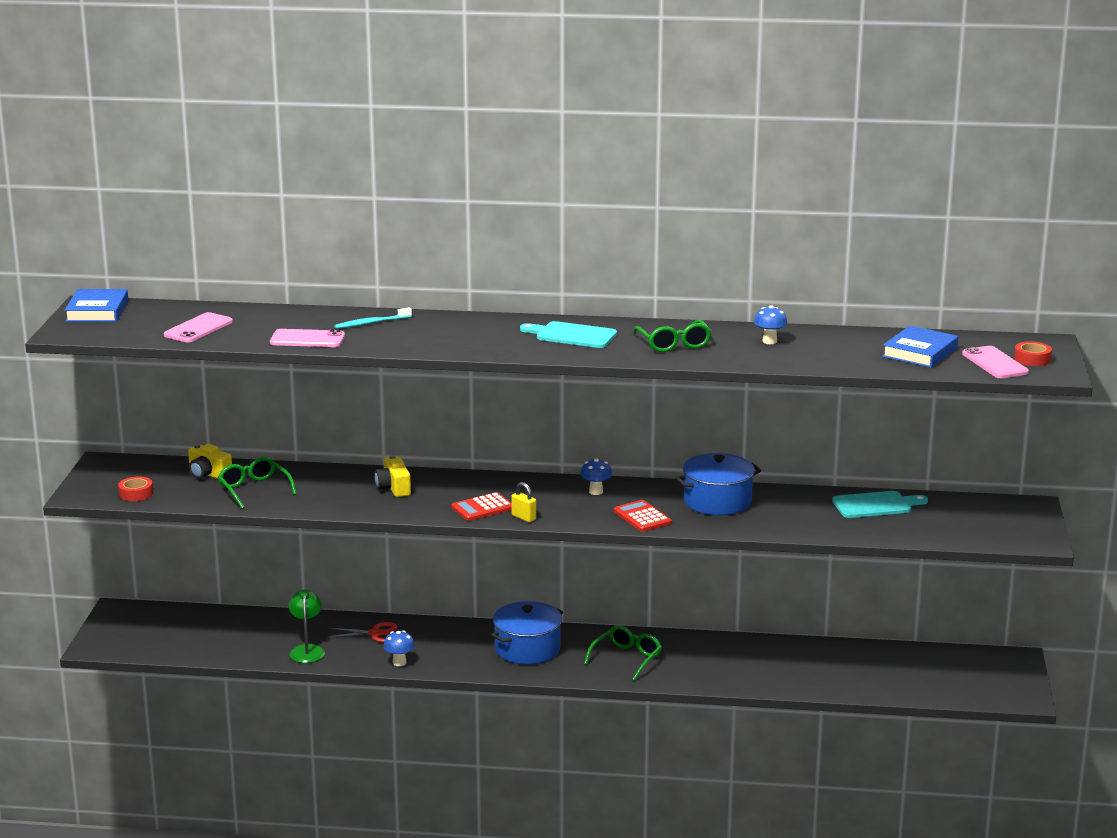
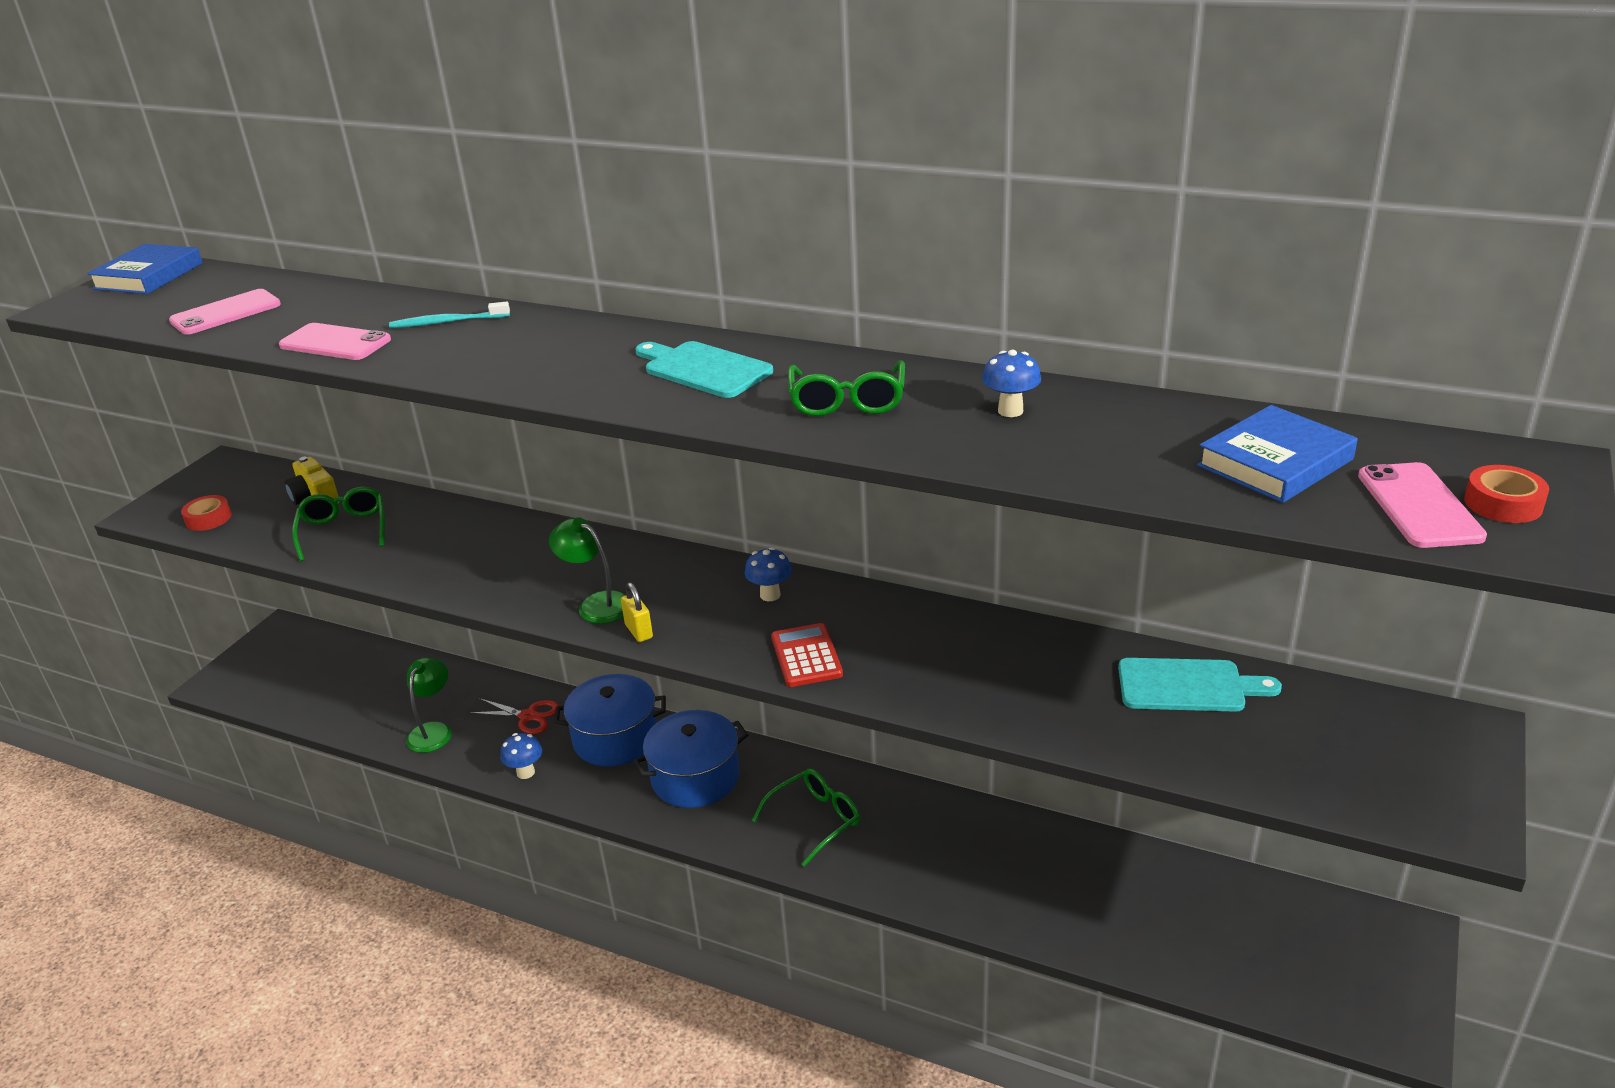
camera: 20 degrees right, 10 degrees up
yellow camera [375,455,411,497] -> none
red calculator [452,492,512,521] -> green lamp [549,517,626,624]
blue pot [676,453,761,515] -> blue pot moved to [554,674,666,766]

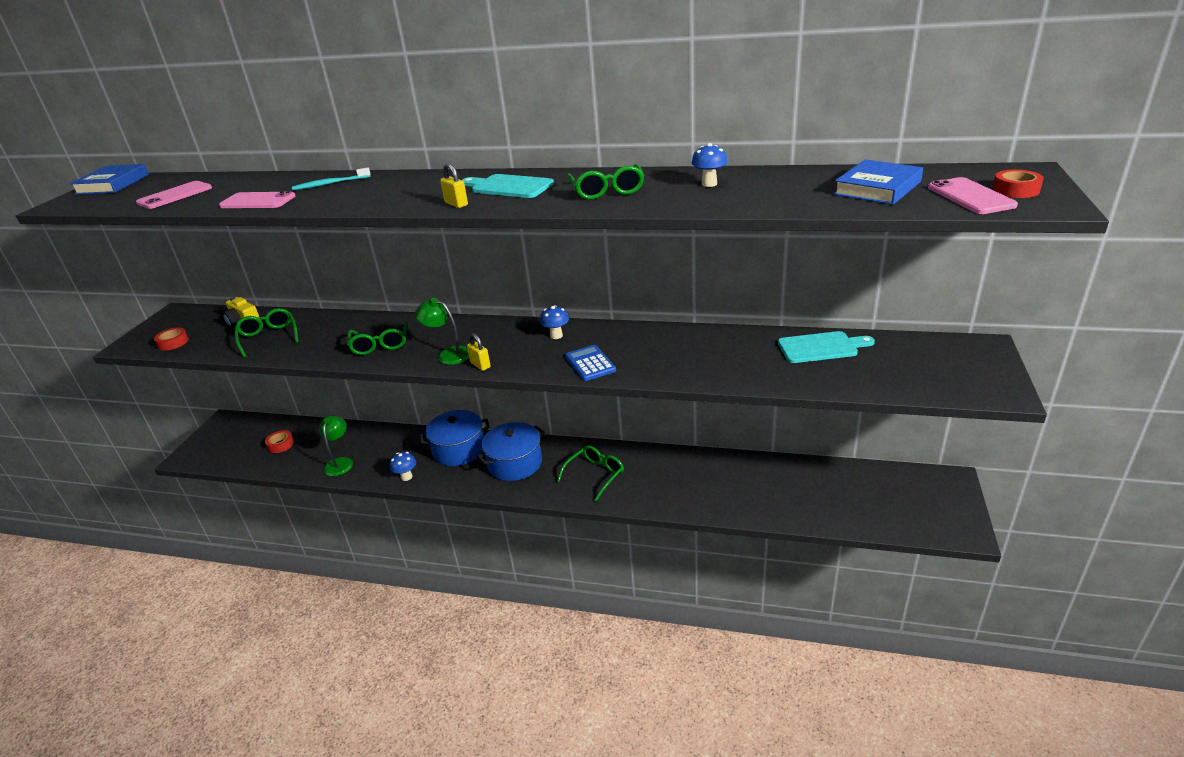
camera: 10 degrees left, 0 degrees up
red scissors [469,698,560,734] -> none
red calculator [771,623,843,687] -> blue calculator [565,345,616,381]
none -> red tape [265,430,294,453]
none -> green glasses [347,320,408,355]
none -> yellow padlock [440,163,468,208]

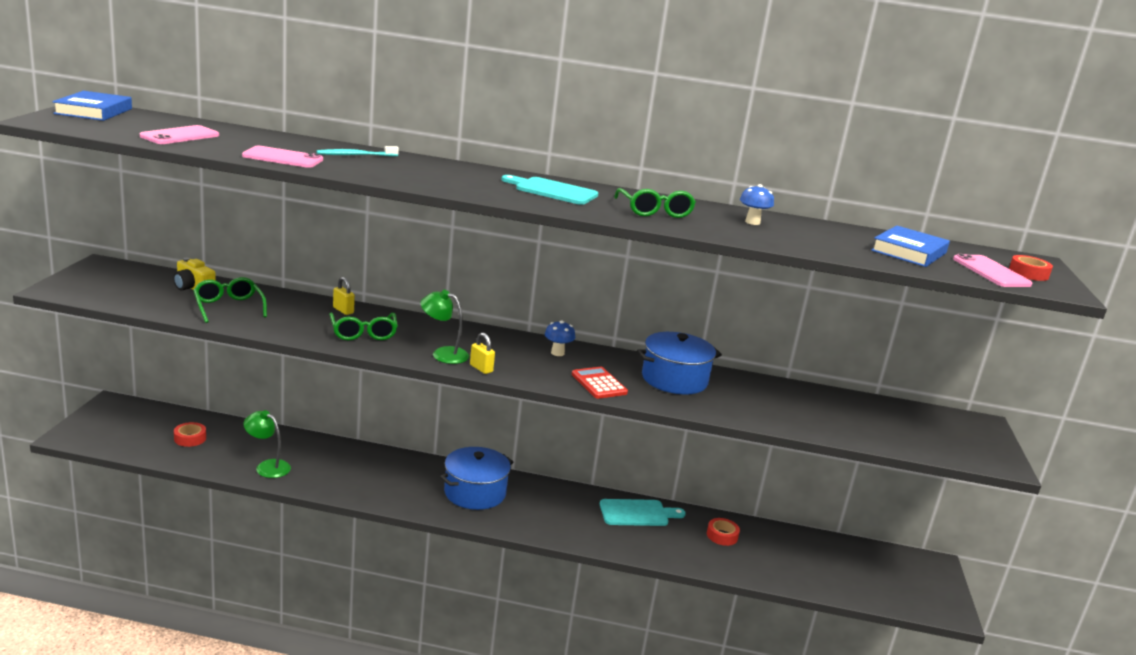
camera: 10 degrees left, 10 degrees down
red tape [154,327,189,350] -> red tape moved to [707,518,740,546]
green lamp [320,416,353,476] -> green lamp turned 60 degrees counterclockwise [244,410,291,478]
blue mushroom [390,452,416,481] -> none
blue pot [420,410,490,466] -> blue pot moved to [637,332,722,394]
yellow padlock [440,163,468,208] -> yellow padlock moved to [333,277,355,315]
green glasses [557,445,624,501] -> none
blue calculator [565,345,616,381] -> red calculator [572,367,628,399]
turquoise cutting board [778,331,875,363] -> turquoise cutting board moved to [600,499,686,526]

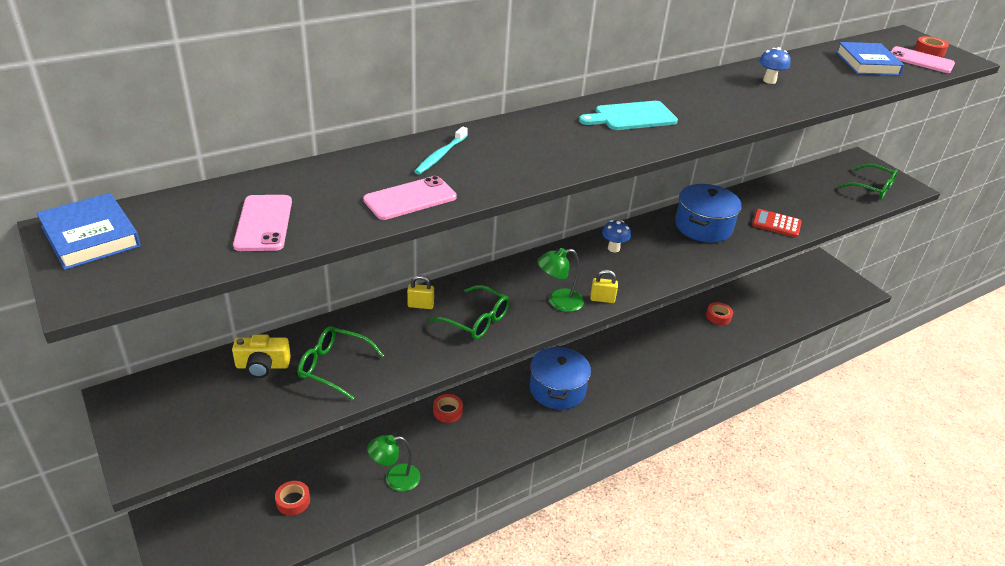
camera: 40 degrees left, 15 degrees up
red calculator [572,367,628,399] -> red calculator moved to [752,209,802,238]
turquoise cutting board [600,499,686,526] -> none
green glasses [614,188,696,218] -> green glasses moved to [838,164,898,199]
none -> red tape [433,394,463,423]

